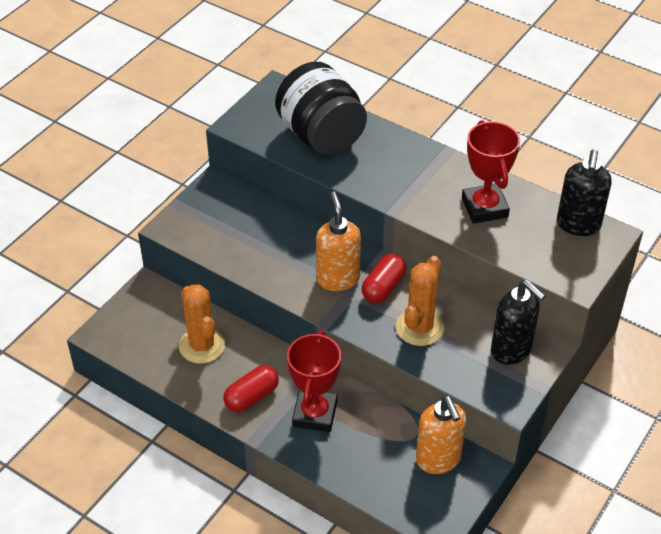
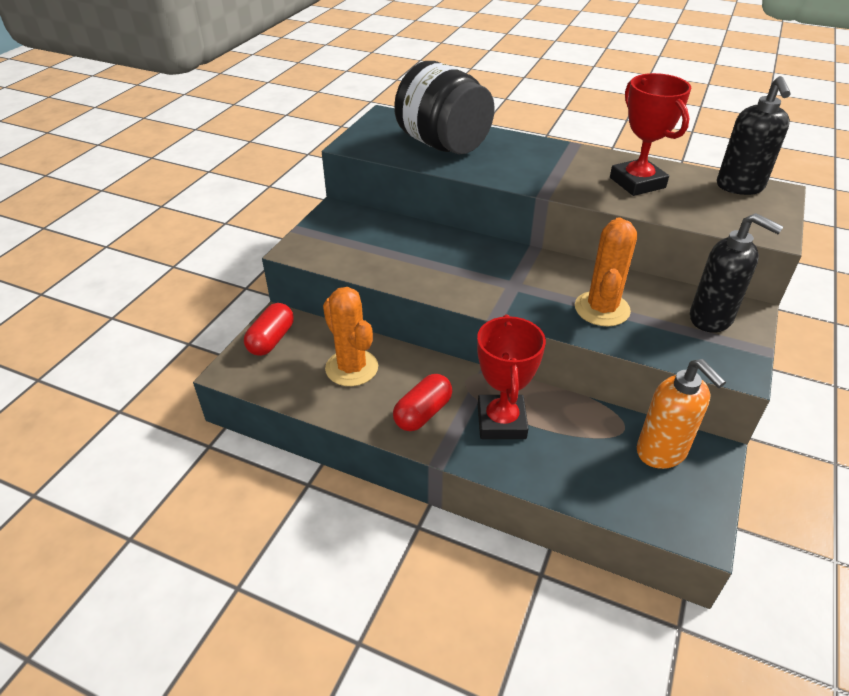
camera: 10 degrees left, 5 degrees down
orange soap dispenser [316,191,361,291] -> none
red capsule [362,254,406,303] -> red capsule moved to [244,303,294,356]

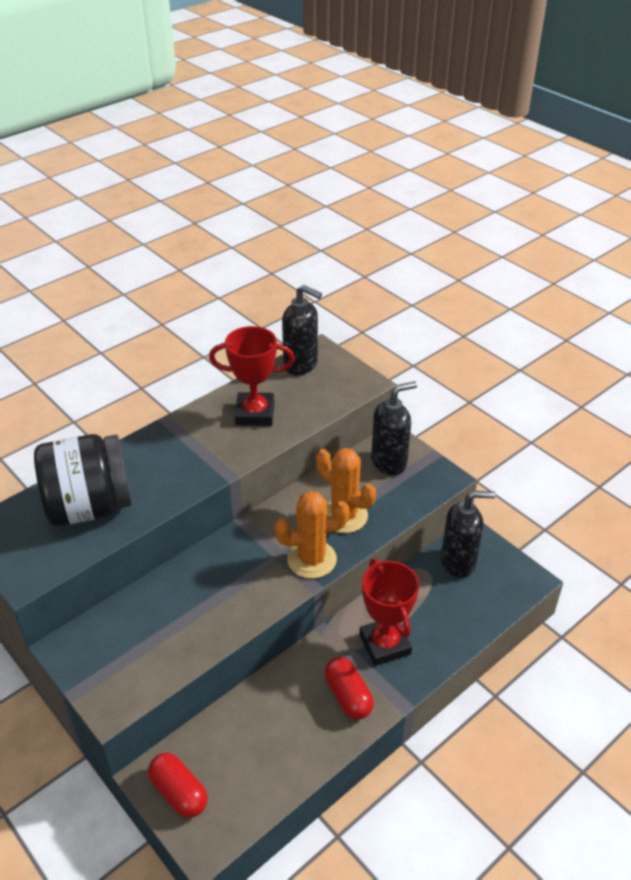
camera: 65 degrees left, 0 degrees up
orange cactus [323,287,378,386] -> orange cactus moved to [274,491,349,579]
red trophy [477,314,546,439] -> red trophy turned 45 degrees clockwise [359,558,419,666]
orange soap dispenser [637,359,726,469] -> black soap dispenser [441,491,495,578]

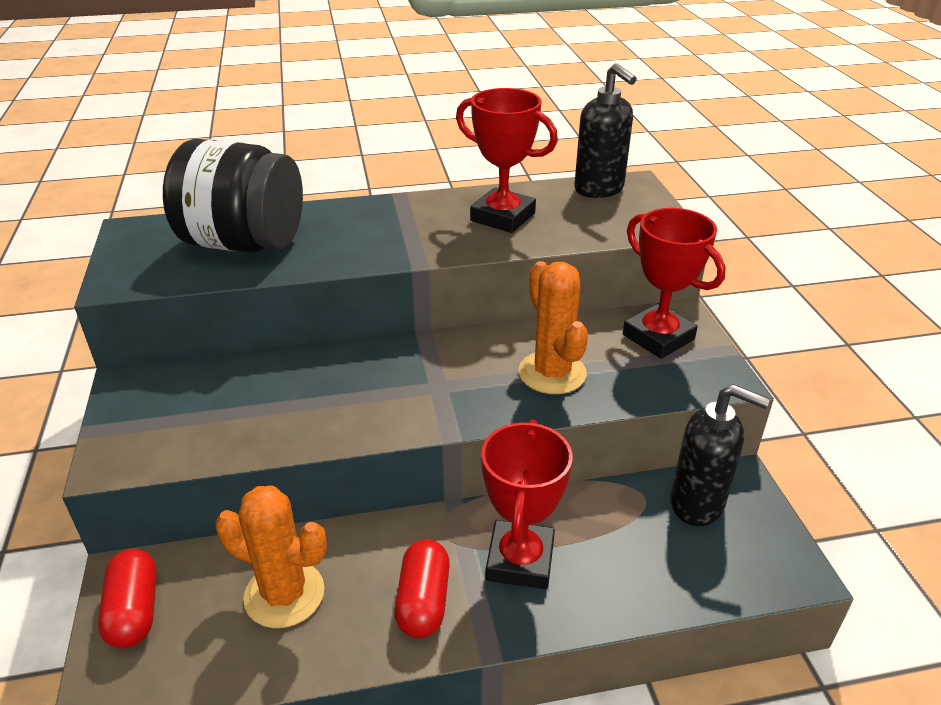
camera: 30 degrees right, 5 degrees down
orange cactus [274,491,349,579] -> orange cactus moved to [215,486,327,628]
black soap dispenser [371,381,417,475] -> red trophy [623,208,725,359]

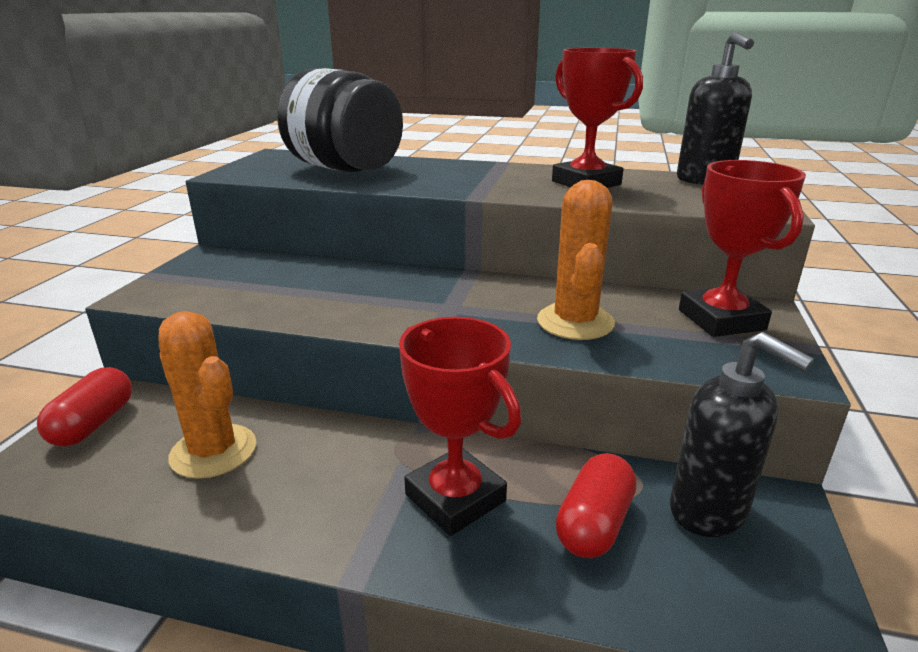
camera: 25 degrees right, 10 degrees down
red capsule [394,539,450,638] -> red capsule moved to [555,453,637,558]
red trophy [481,419,573,589] -> red trophy turned 75 degrees counterclockwise [399,317,521,536]

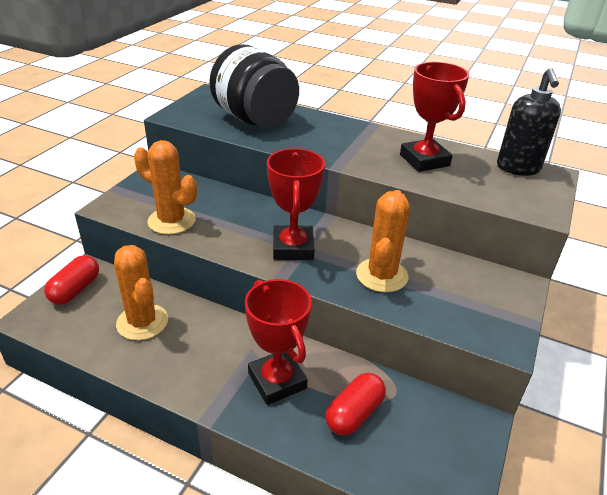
camera: 10 degrees right, 10 degrees up
black soap dispenser [670,332,814,537] -> none
red trophy [679,160,806,337] -> red trophy moved to [267,148,325,260]
none -> orange cactus [134,140,197,235]

